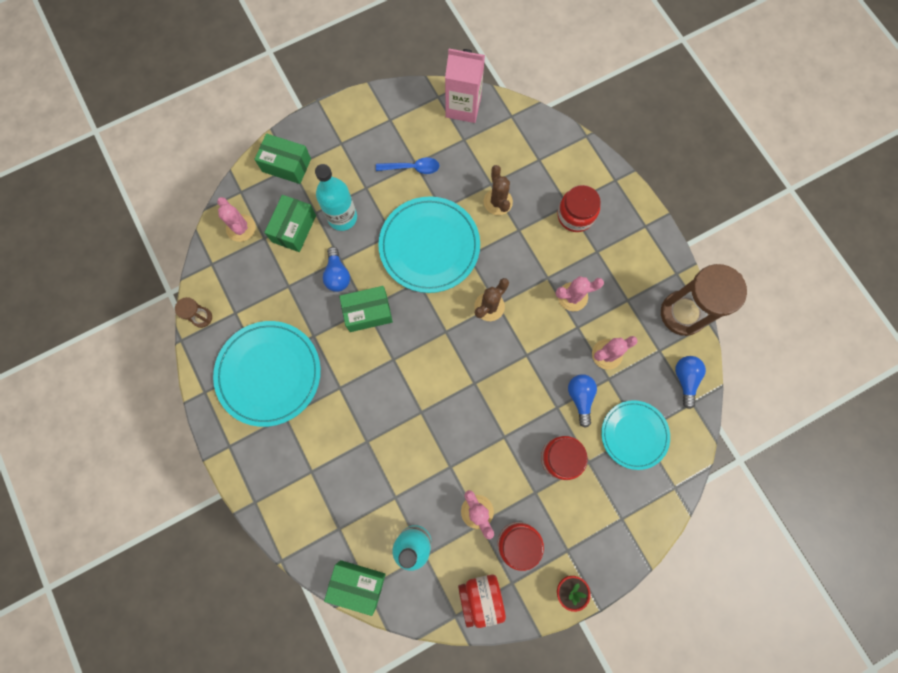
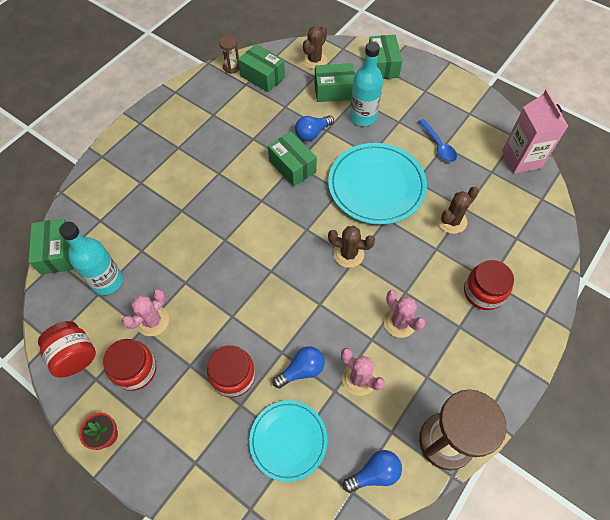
camera: 65 degrees right, 15 degrees down
turquoise plate [213,321,321,427] -> none
pink cactus [217,197,256,242] -> brown cactus [302,26,327,69]
none -> green box [238,44,285,92]

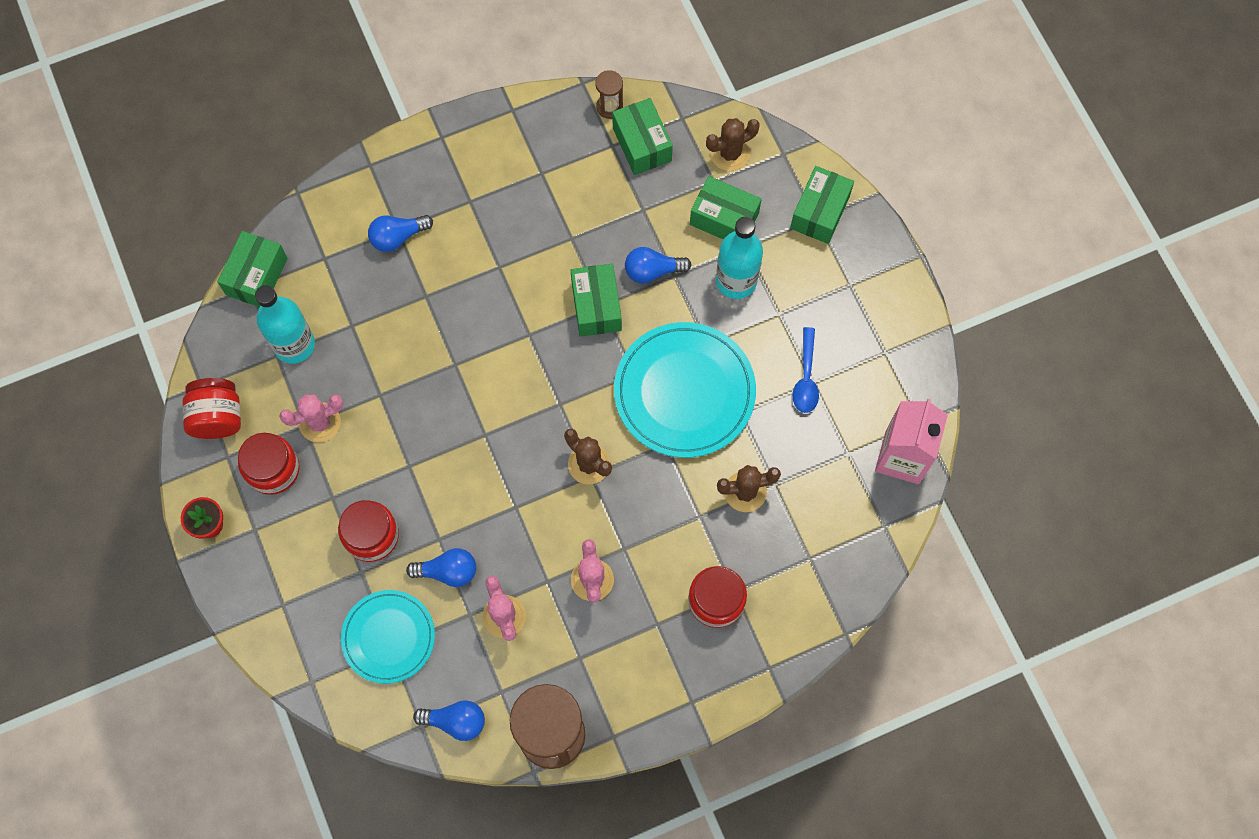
camera: 30 degrees right, 10 degrees up
none -> blue light bulb [368,215,433,252]

